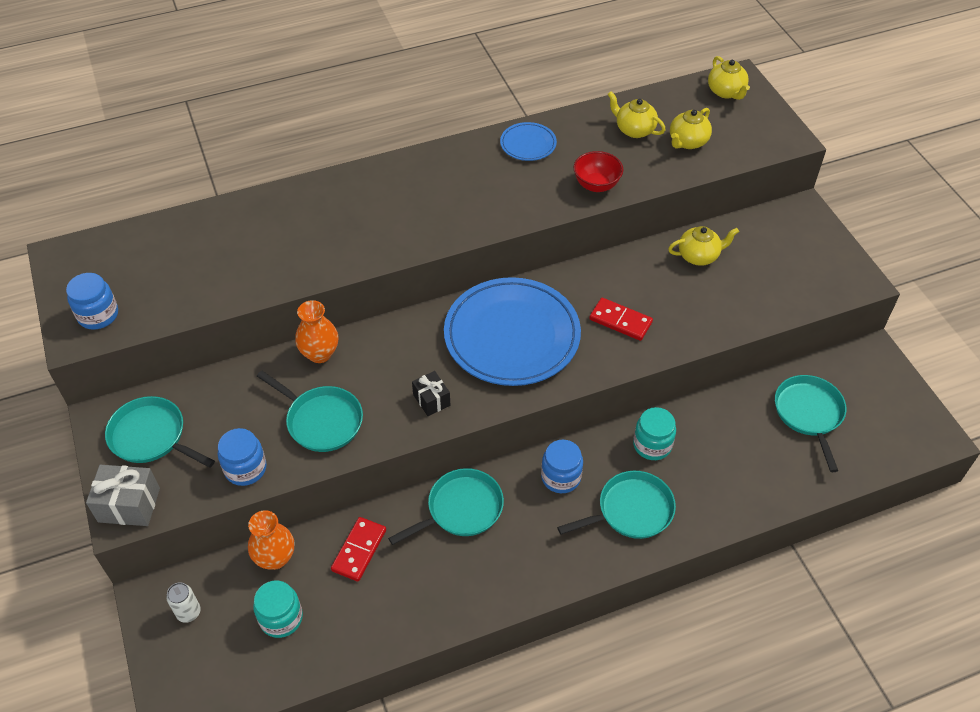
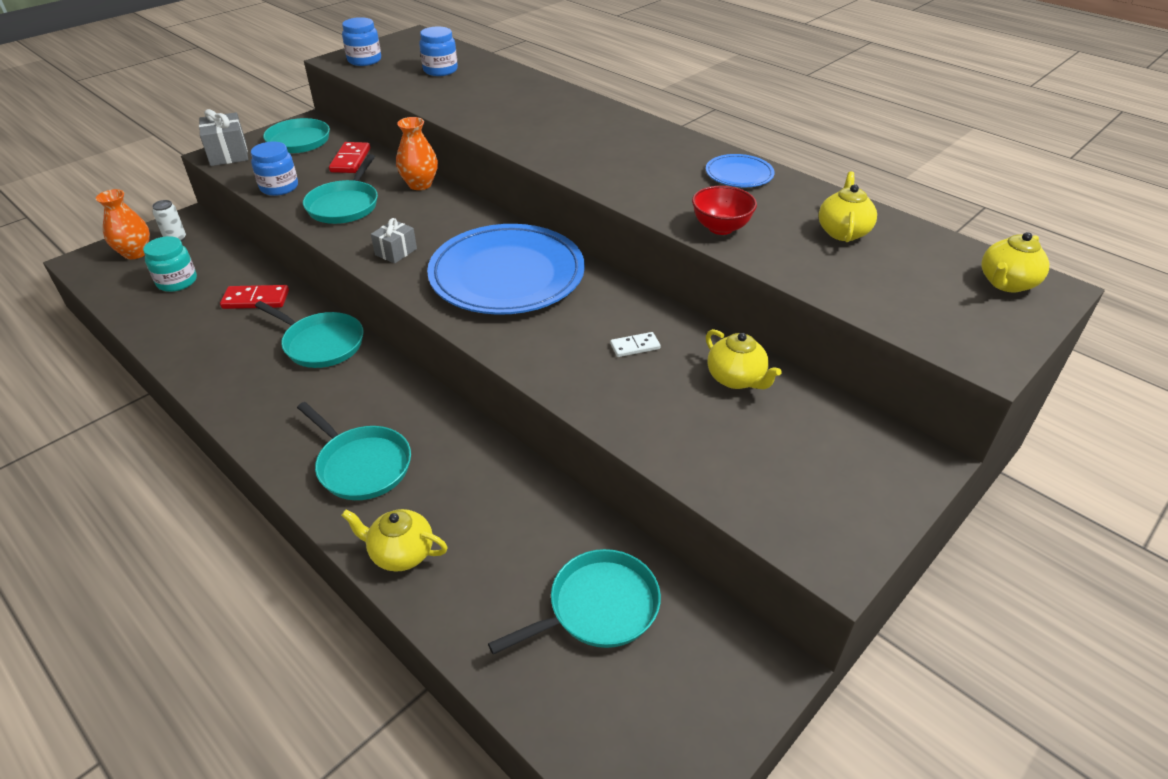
camera: 65 degrees right, 10 degrees down
orange vase [248,510,294,570] -> orange vase moved to [96,189,150,259]
black gift [412,371,450,416] -> grey gift [371,218,417,264]
blue jar [541,440,583,493] -> blue jar moved to [419,26,458,76]
red domino [589,298,653,341] -> red domino moved to [329,142,370,173]
turquoise jar [633,407,676,460] -> none
yellow teapot [670,108,712,149] -> yellow teapot moved to [341,509,448,571]
none -> white domino [610,332,661,357]

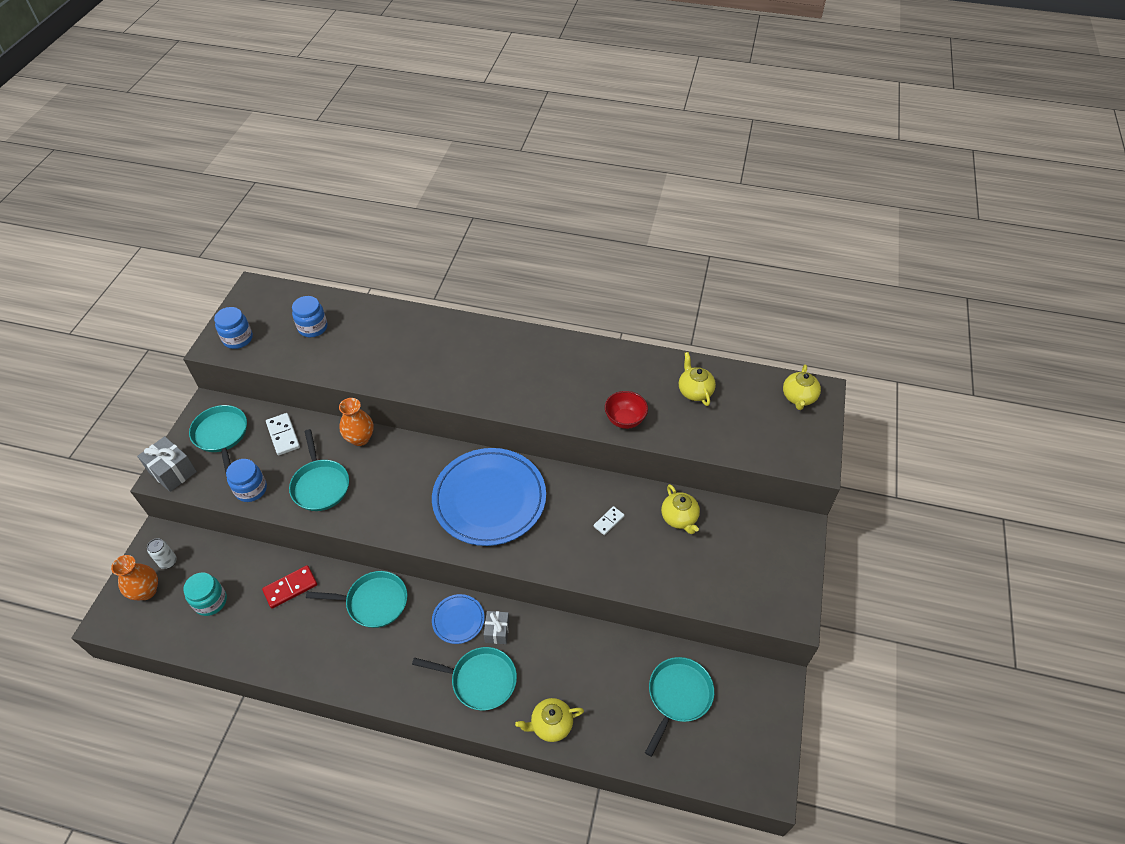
camera: 30 degrees left, 10 degrees up
red domino [329,142,370,173] -> white domino [266,413,300,456]
grey gift [371,218,417,264] -> grey gift moved to [484,611,509,644]
blue plate [706,154,775,187] -> blue plate moved to [432,594,485,644]
yellow teapot [706,329,782,389] -> yellow teapot turned 45 degrees clockwise [661,484,700,534]

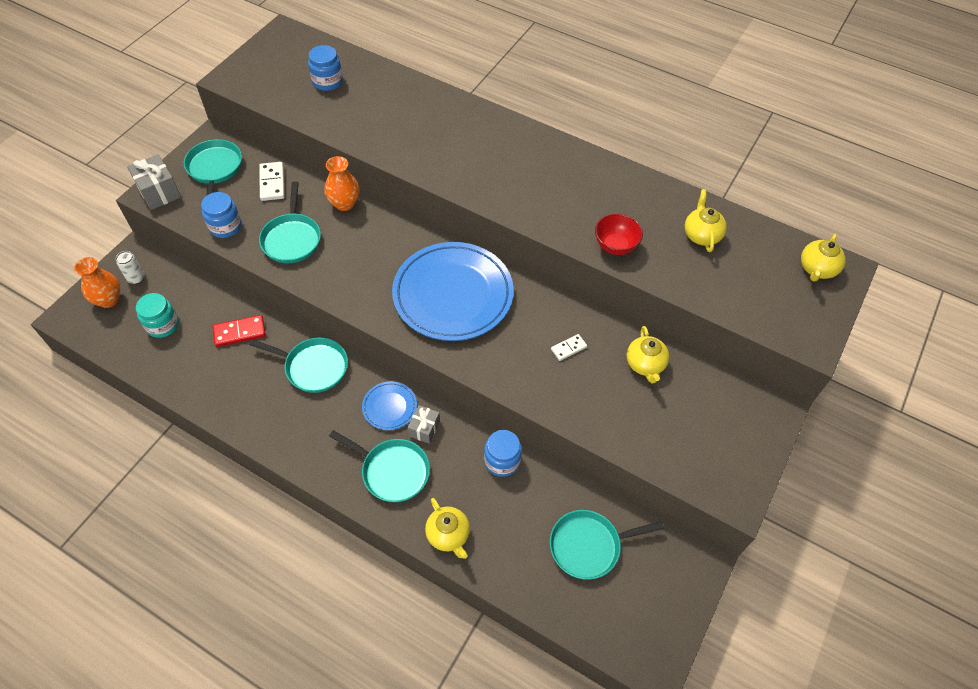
camera: 15 degrees right, 5 degrees up
blue jar [214,307,253,349] -> blue jar moved to [484,430,522,477]
yellow teapot [515,698,584,742] -> yellow teapot turned 120 degrees counterclockwise [425,498,470,559]
turquoise pan [645,657,714,757] -> turquoise pan turned 150 degrees counterclockwise [550,510,664,580]

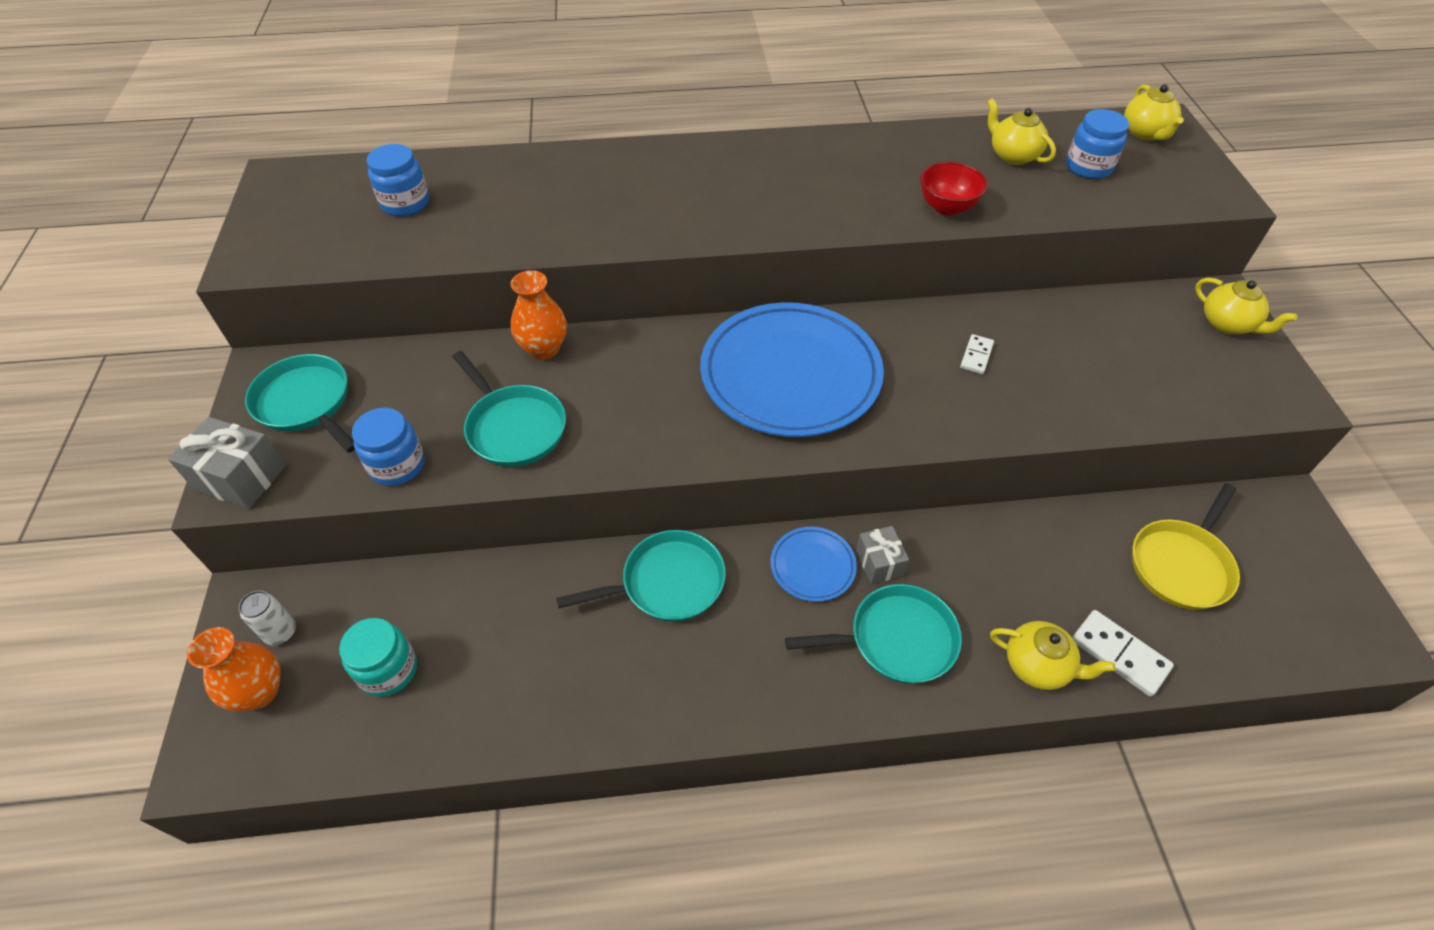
camera: 35 degrees left, 5 degrees down
red domino [212,315,266,347] -> none
white domino [259,162,285,201] -> white domino moved to [1072,610,1174,697]
blue jar [484,430,522,477] -> blue jar moved to [1066,109,1129,179]
turquoise pan [550,510,664,580] -> yellow pan [1132,483,1240,610]
yellow teapot [627,326,669,383] -> yellow teapot moved to [1195,278,1297,334]

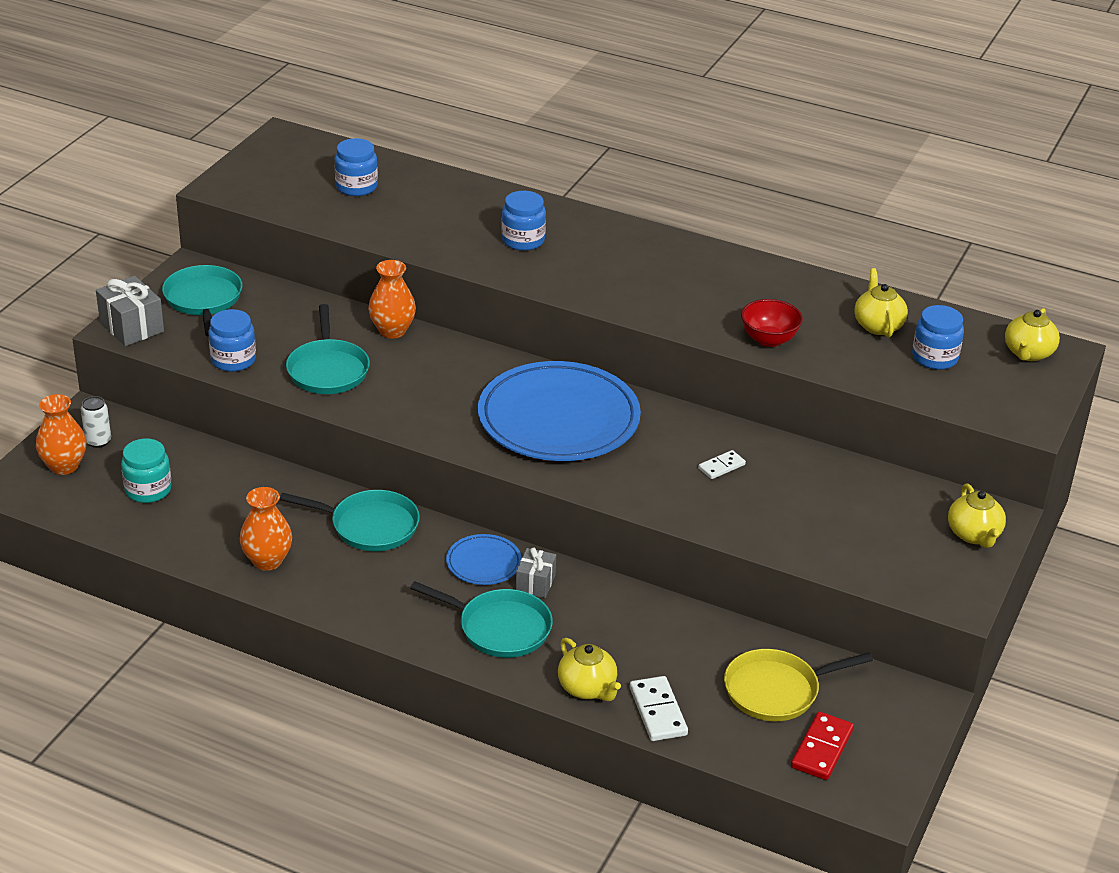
camera: 30 degrees right, 15 degrees down
none -> orange vase [240,487,292,571]
none -> blue jar [501,191,546,251]
none -> red domino [791,712,854,780]

